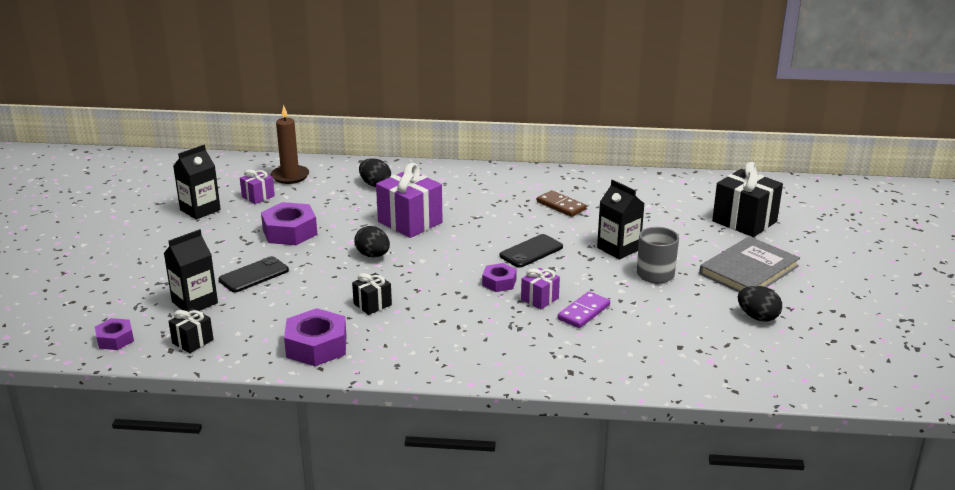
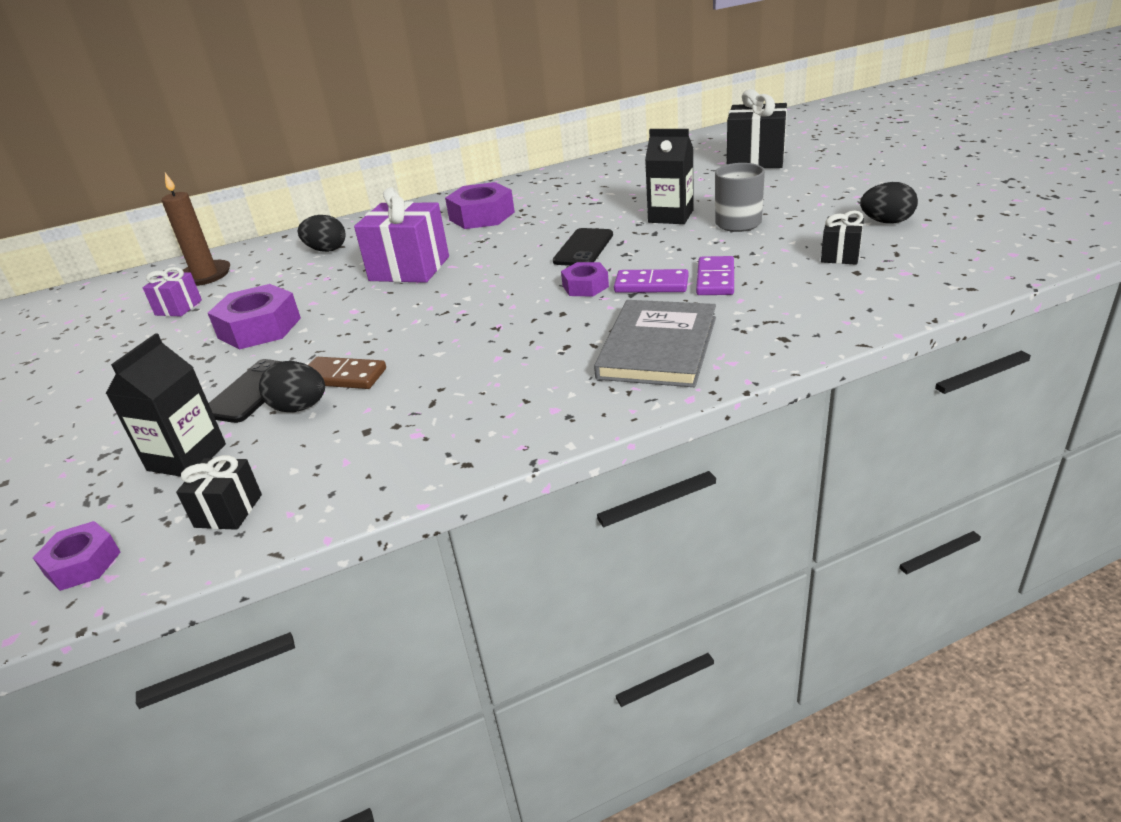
camera: 25 degrees left, 5 degrees up
black carton [173,145,221,220] -> none
purple nut [284,308,346,366] -> purple nut moved to [445,182,515,229]
black gift [352,273,392,315] -> black gift moved to [821,210,864,265]
black egg [354,226,390,257] -> black egg moved to [259,361,325,412]
purple gift [521,268,560,309] -> purple domino [614,269,688,293]
brown domino [537,190,586,217] -> brown domino moved to [309,357,386,389]
grey book [699,236,800,292] -> grey book moved to [594,300,716,387]

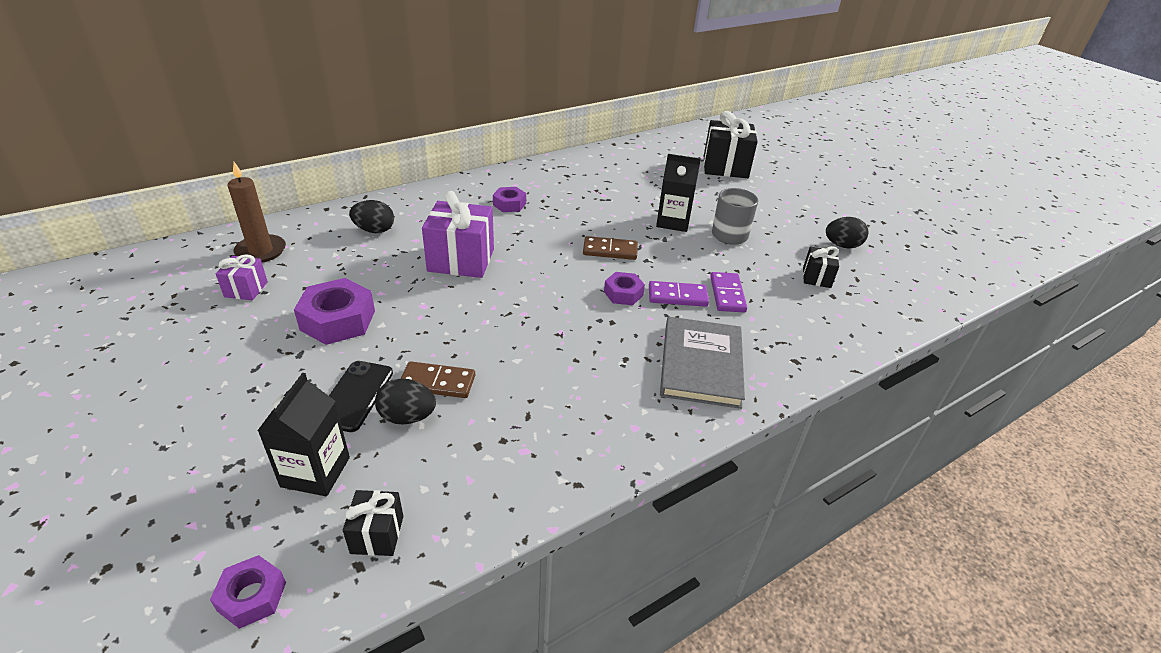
camera: 15 degrees left, 5 degrees up
purple nut [445,182,515,229] -> purple nut [493,187,526,212], size x0.59
black phone [553,228,613,266] -> brown domino [583,236,638,260]

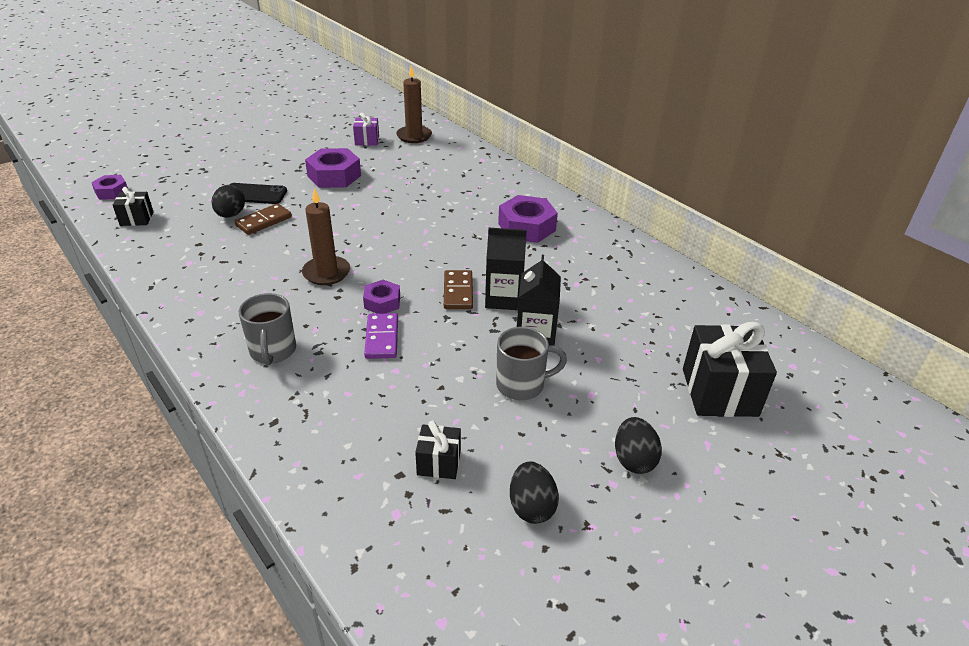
camera: 85 degrees right, 0 degrees up
black carton [257,373,350,496] -> black carton moved to [485,228,527,310]
black egg [349,200,394,233] -> black egg moved to [615,417,662,474]
brown domino [401,361,475,398] -> brown domino turned 45 degrees clockwise [235,203,292,235]
purple gift [422,191,494,278] -> none
purple nut [493,187,526,212] -> purple nut [498,195,558,243], size x1.71
grey book [660,317,745,409] -> grey mug [239,293,296,365]
purple domino [710,272,747,312] -> none
none -> brown candle [302,188,350,285]

